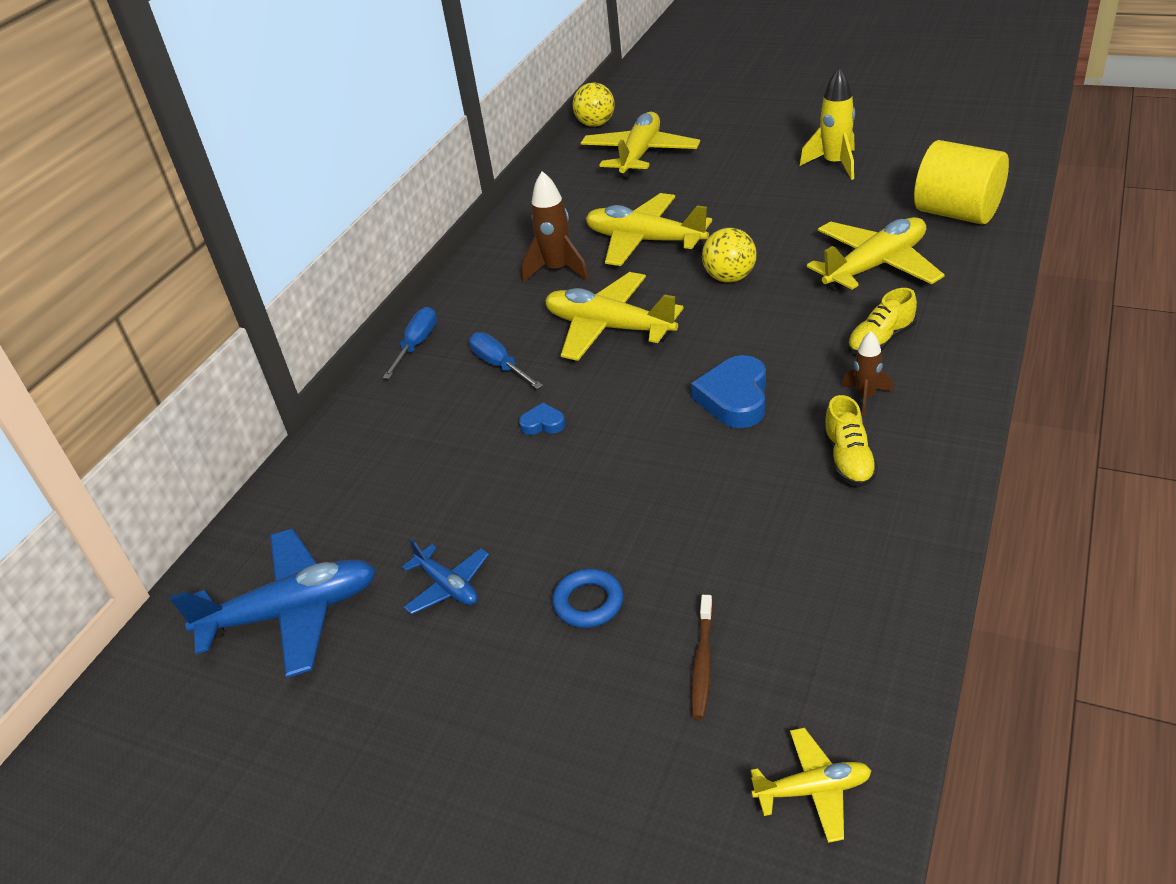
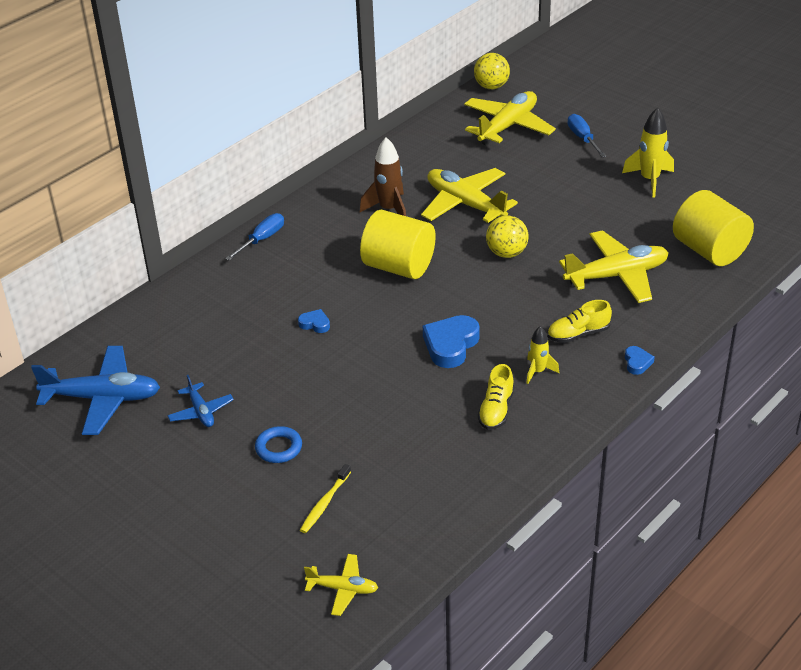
camera: 15 degrees right, 0 degrees up
blue screwdriver [469,332,543,389] -> blue screwdriver moved to [568,114,606,157]
yellow plane [545,272,684,361] -> yellow cylinder [360,210,436,279]
brown toothbrush [691,595,713,719] -> yellow toothbrush [300,464,351,533]
brown rocket [842,331,893,416] -> yellow rocket [526,326,559,384]
none -> blue heart [625,346,655,375]

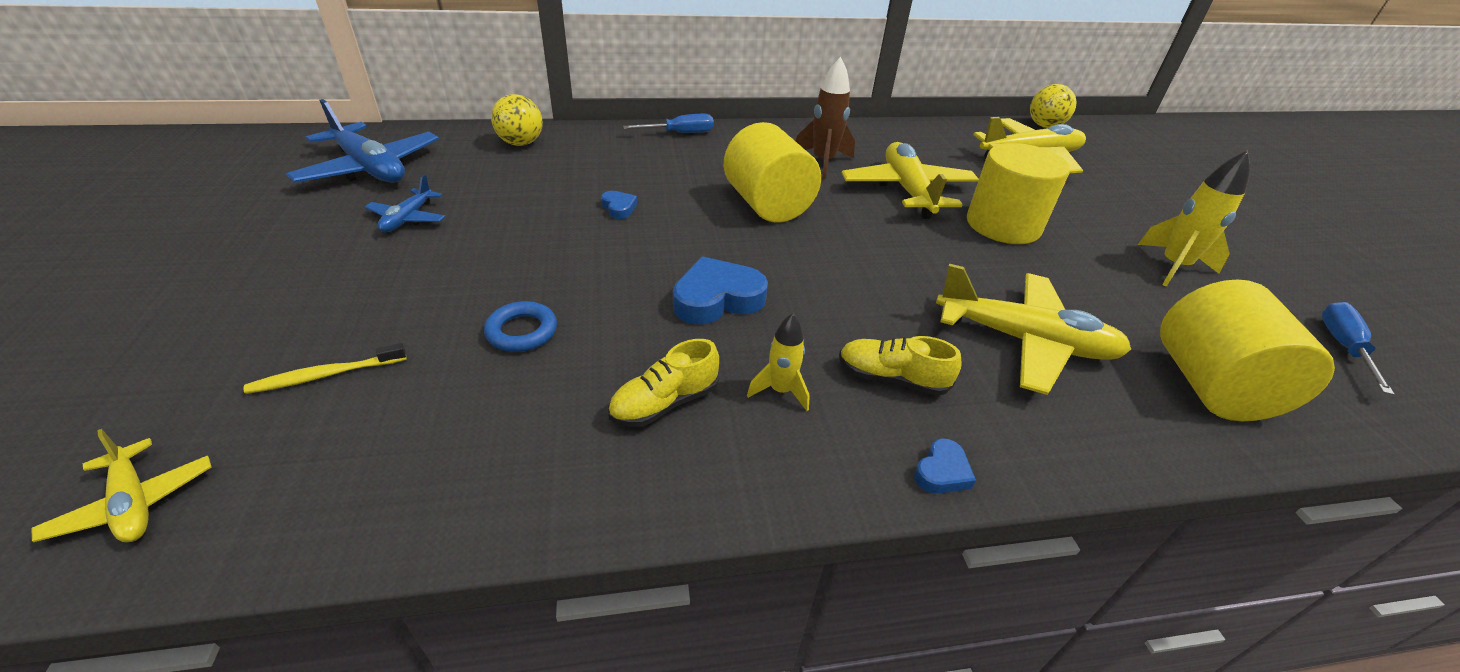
camera: 35 degrees right, 0 degrees up
blue ring [255,426,302,463] -> blue ring moved to [484,301,557,352]
yellow ball [486,216,529,258] -> yellow ball moved to [491,94,543,146]
blue screwdriver [568,114,606,157] -> blue screwdriver moved to [1321,302,1394,395]
none -> yellow cylinder [967,143,1070,244]

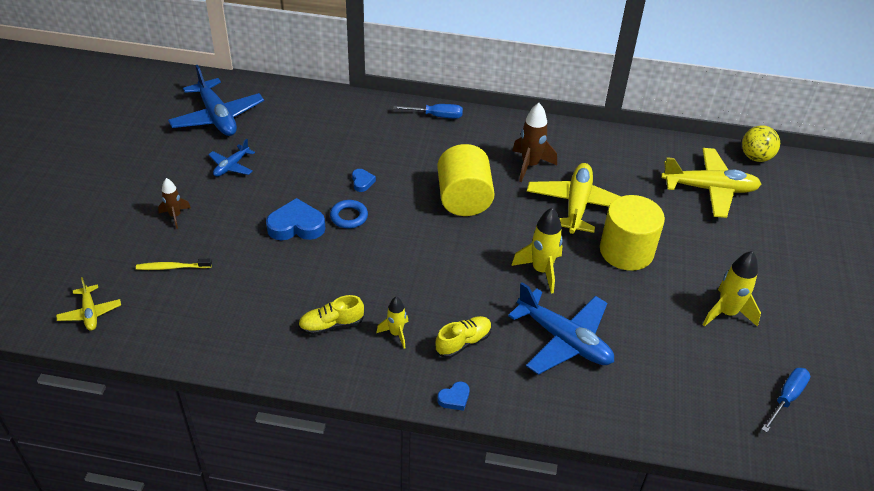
camera: 20 degrees right, 5 degrees up
blue ring [484,301,557,352] -> blue ring moved to [330,200,368,229]
yellow ball [491,94,543,146] -> none
blue heart [673,257,768,325] -> blue heart moved to [266,198,325,240]
yellow shoe [839,336,961,396] -> yellow shoe turned 105 degrees clockwise [435,316,492,358]
yellow plane [936,263,1131,395] -> blue plane [508,282,614,375]
yellow cylinder [1160,280,1335,421] -> none
none -> brown rocket [158,178,191,229]
none -> yellow rocket [511,207,563,294]

